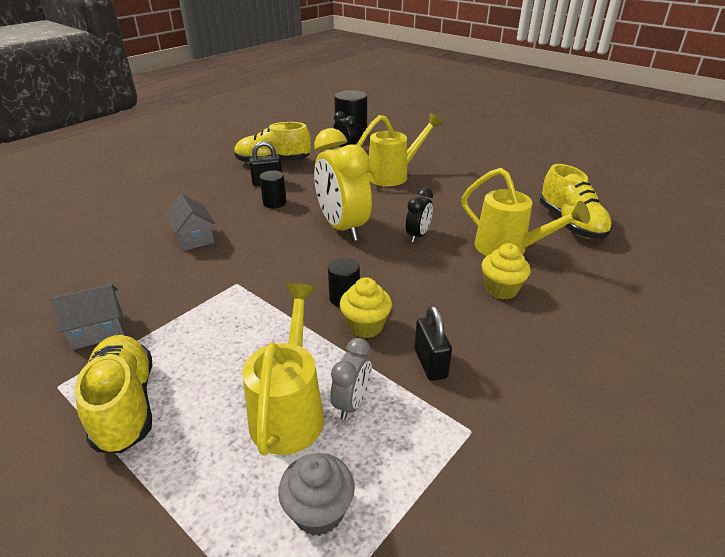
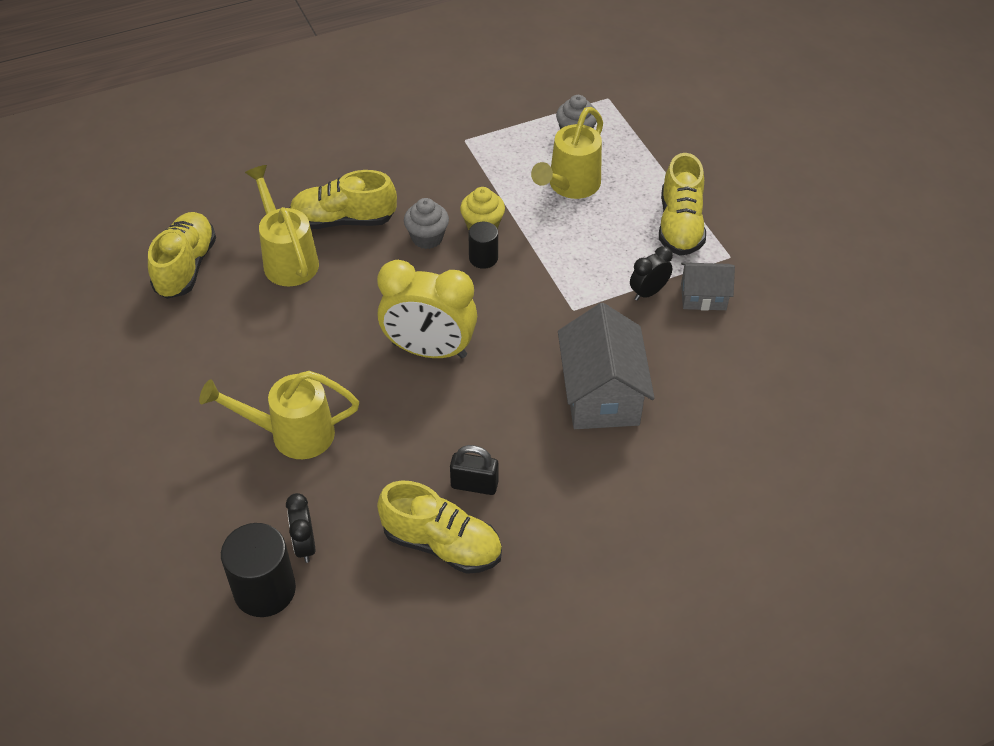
camera: 155 degrees left, 15 degrees up
grey house [165,194,215,251] -> grey house [558,303,655,429], size x1.78
black cylinder [259,170,286,208] -> none
yellow clock [314,128,372,241] -> yellow clock turned 105 degrees clockwise [377,260,477,358]
grey clock [330,338,372,420] -> none
black clock [406,188,433,242] -> black clock moved to [630,246,673,301]
black padlock [415,306,452,381] -> none
yellow cupcake [481,243,531,299] -> yellow shoe [289,170,397,229]
none -> grey cupcake [404,198,449,249]

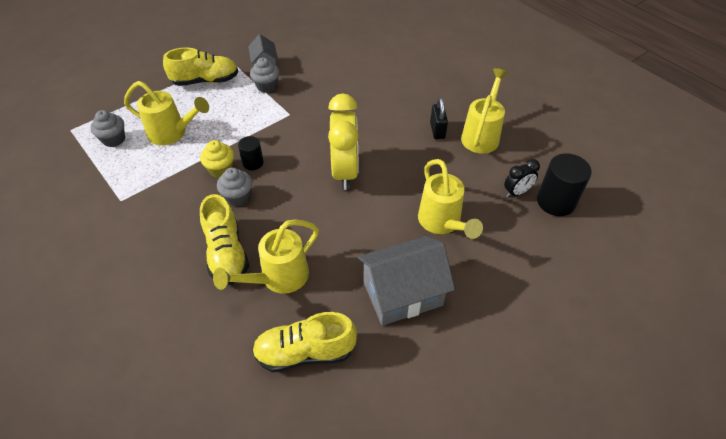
camera: 105 degrees left, 0 degrees up
yellow shoe [377,481,502,574] -> yellow watering can [461,68,508,154]
grey house [558,303,655,429] -> grey house moved to [358,236,455,326]
black clock [630,246,673,301] -> grey cupcake [250,57,279,93]

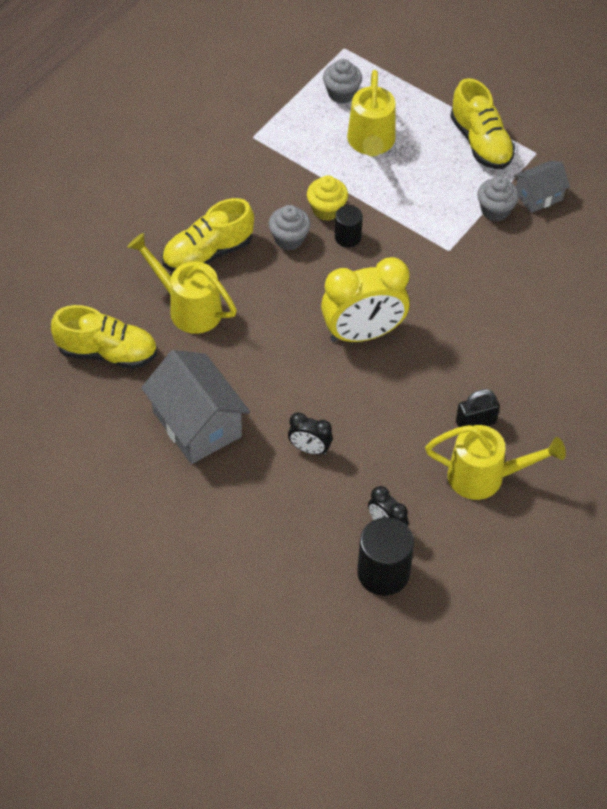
camera: 75 degrees right, 5 degrees up
yellow shoe [252,312,357,372] -> yellow shoe turned 120 degrees clockwise [51,305,157,369]
yellow watering can [418,159,483,239] -> black clock [288,412,333,455]

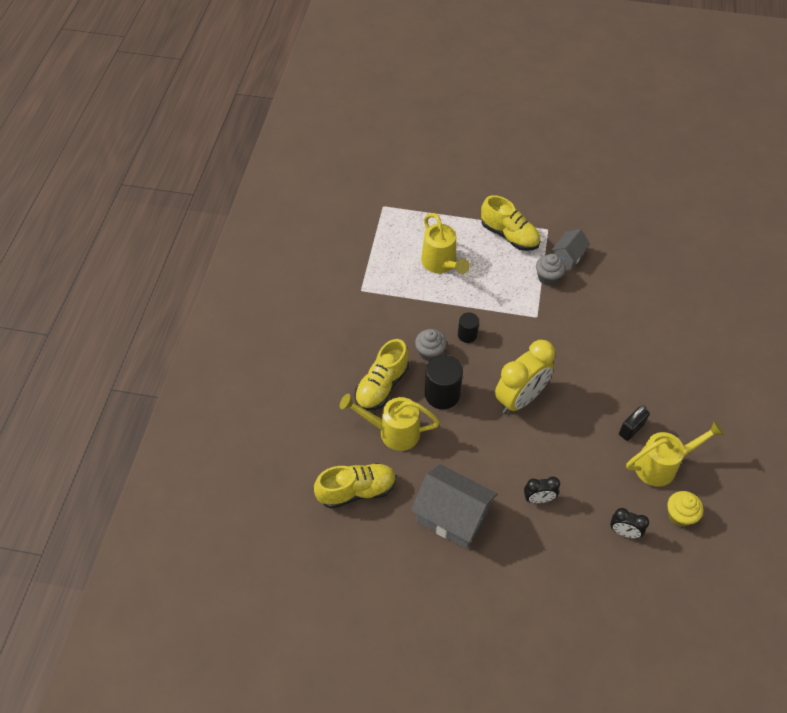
camera: 25 degrees left, 0 degrees up
yellow cupcake [307,175,348,221] -> yellow cupcake moved to [667,491,703,527]
grey cupcake [323,59,362,103] -> none
black cylinder [357,518,414,596] -> black cylinder moved to [425,355,463,409]

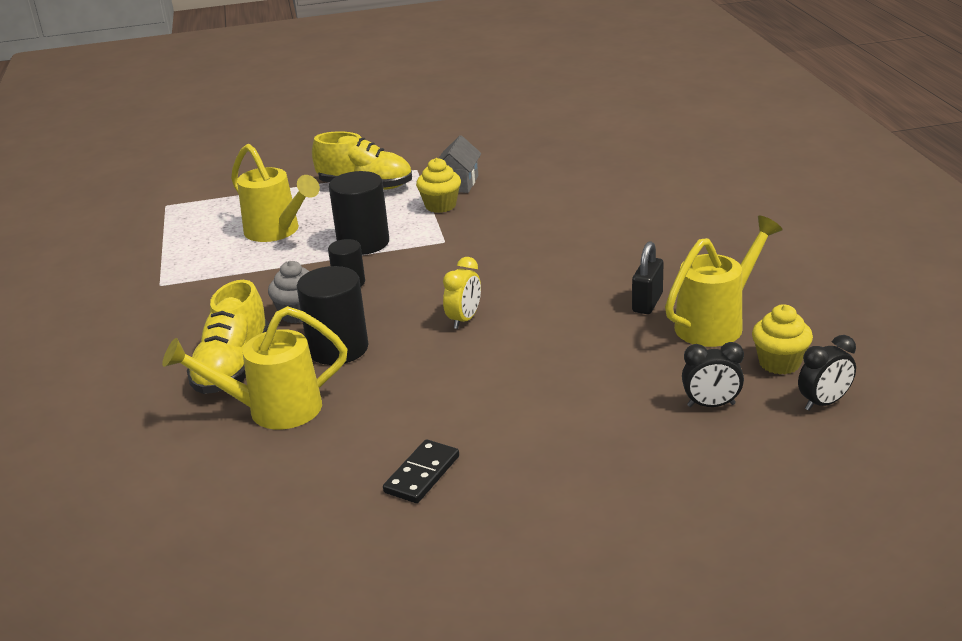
camera: 20 degrees left, 25 degrees down
yellow shoe [314,463,396,509] -> none
grey house [411,464,497,549] -> black domino [383,439,459,503]
yellow clock [495,340,555,414] -> yellow clock [443,257,481,329], size x0.49
black clock [524,477,560,503] -> black clock moved to [798,335,856,411]
grey cupcake [536,254,566,286] -> yellow cupcake [416,158,461,213]
none -> black cylinder [329,171,389,255]

